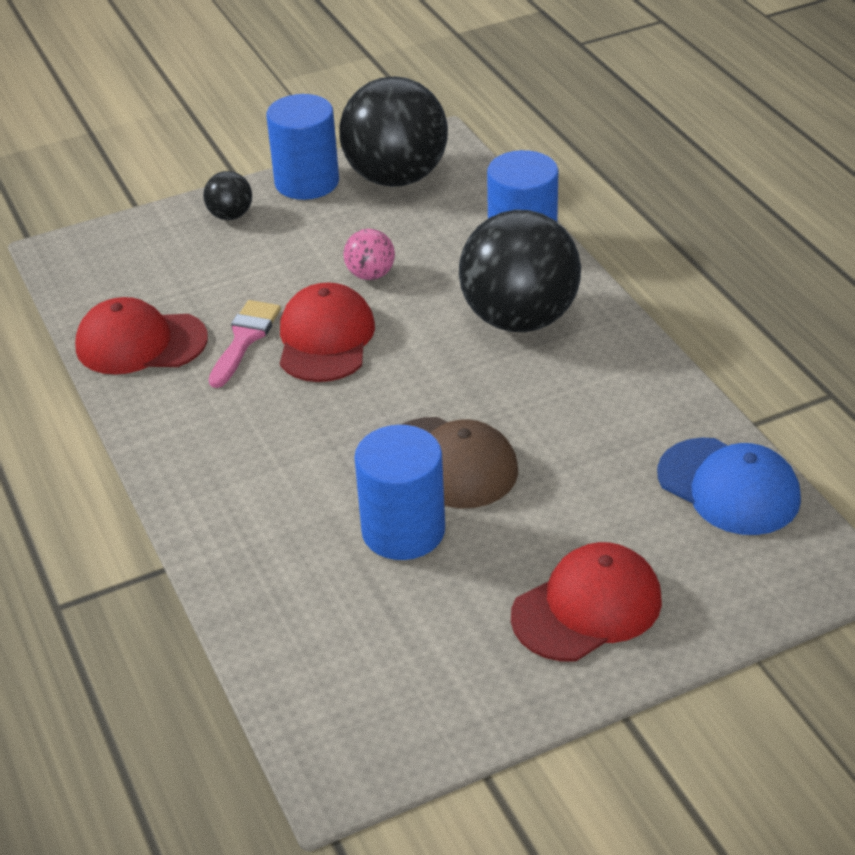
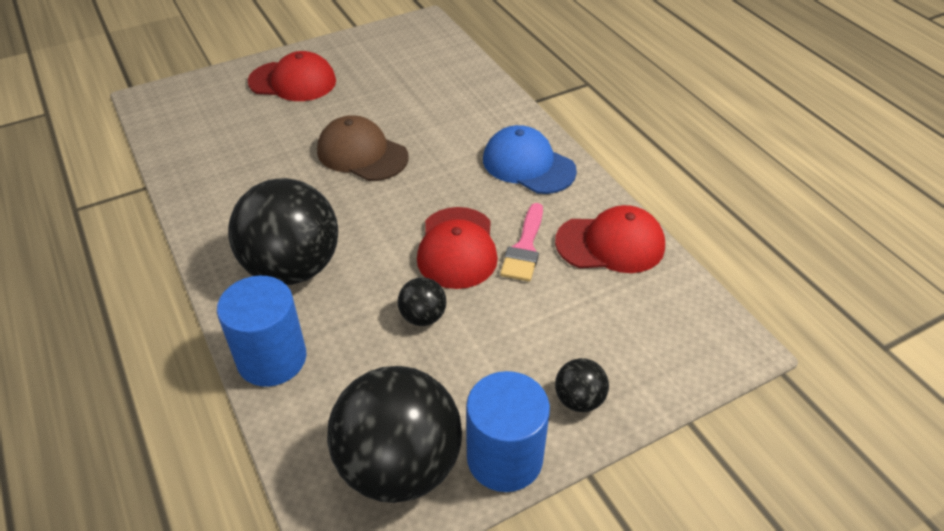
camera: 175 degrees right, 5 degrees up
pink ball [344,229,395,280] -> black ball [398,277,447,326]
blue cylinder [354,425,445,560] -> none
red cap [511,542,662,661] -> red cap turned 135 degrees counterclockwise [248,51,336,101]
blue cap [657,437,801,535] -> blue cap moved to [483,125,577,194]

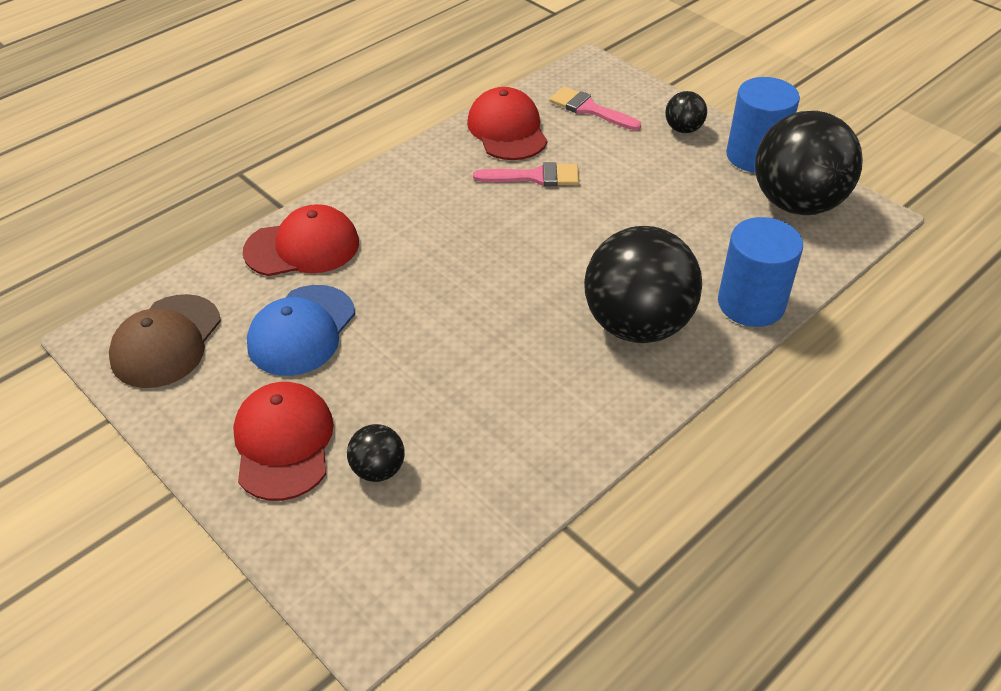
camera: 105 degrees left, 0 degrees up
brown cap [317,115,409,181] -> brown cap moved to [109,294,221,388]
black ball [398,277,447,326] -> black ball moved to [347,424,405,482]
red cap [417,207,498,289] -> red cap moved to [243,204,359,276]
blue cap [483,125,577,194] -> blue cap moved to [247,285,355,376]
none -> pink brush [550,86,641,130]

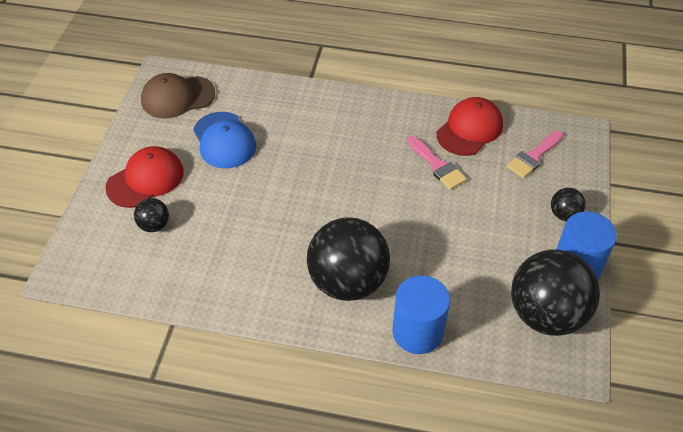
camera: 55 degrees right, 5 degrees up
red cap [243,204,359,276] -> none
blue cap [247,285,355,376] -> blue cap turned 105 degrees counterclockwise [193,112,256,169]
pink brush [550,86,641,130] -> pink brush turned 135 degrees counterclockwise [506,130,564,178]

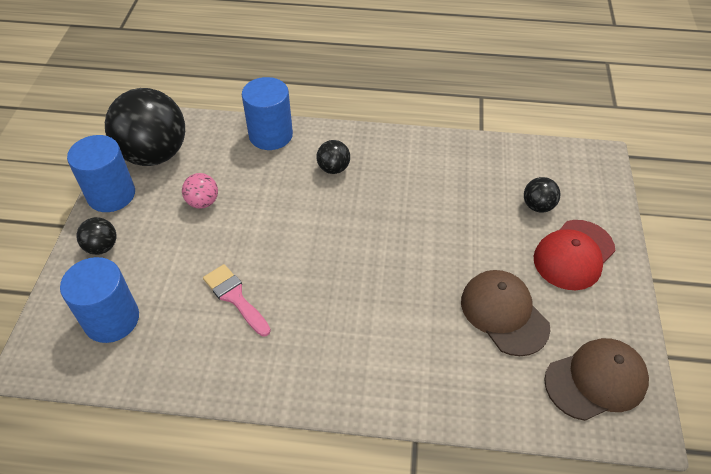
camera: 175 degrees right, 0 degrees up
blue cap [193,112,256,169] -> brown cap [461,270,550,356]
black ball [307,217,390,301] -> black ball [316,140,350,174], size x0.44
red cap [437,97,503,156] -> none
pink brush [506,130,564,178] -> blue cylinder [60,257,139,343]
none -> pink ball [182,173,218,209]

